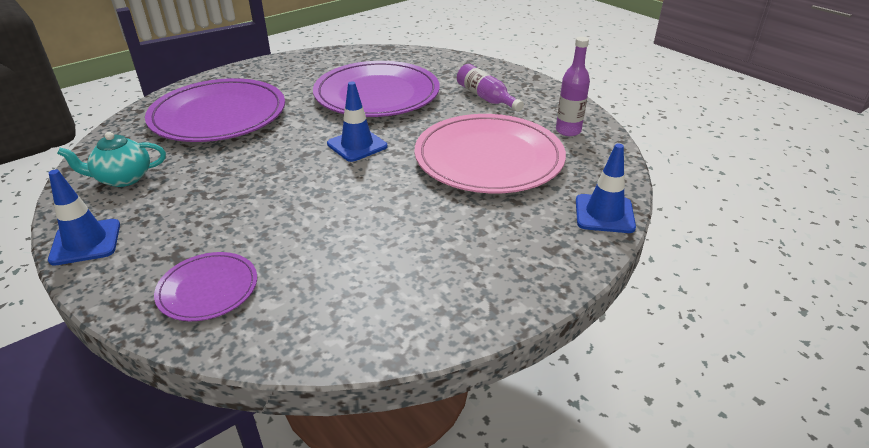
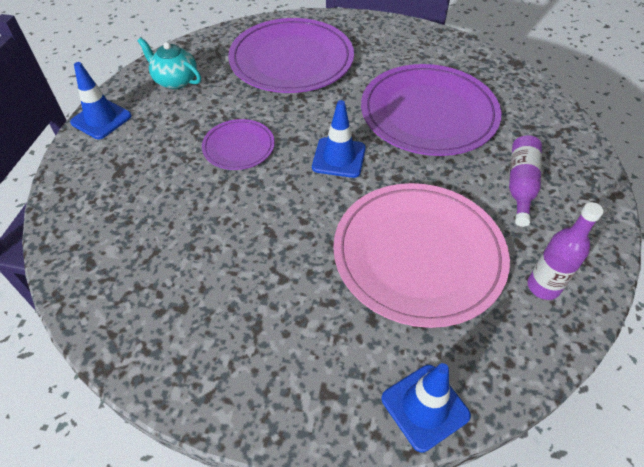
camera: 50 degrees right, 15 degrees up
purple plate [154,252,257,321] -> purple plate moved to [202,119,275,170]

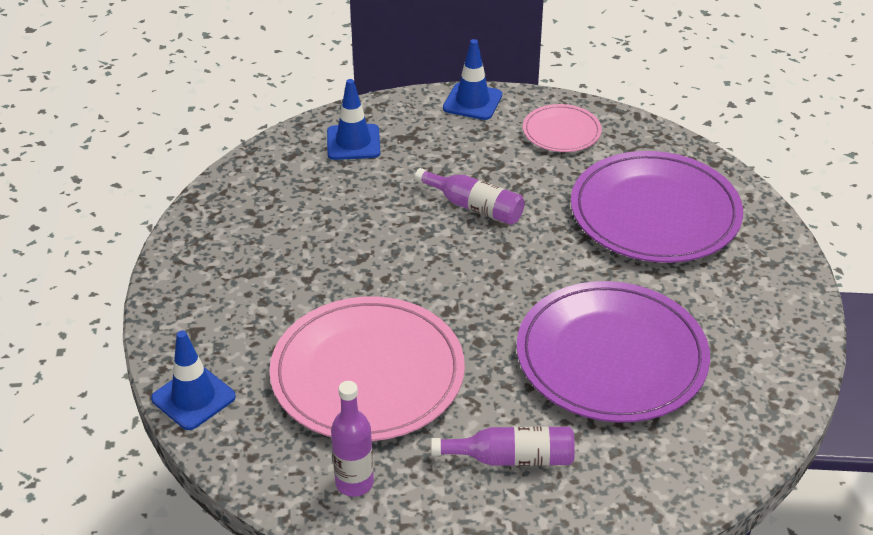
camera: 75 degrees right, 10 degrees down
turquoise teapot [137,38,201,89] -> pink plate [523,104,602,152]
purple plate [202,119,275,170] -> purple bottle [415,168,525,225]
blue traffic cone [312,100,366,178] -> blue traffic cone moved to [327,79,380,160]

